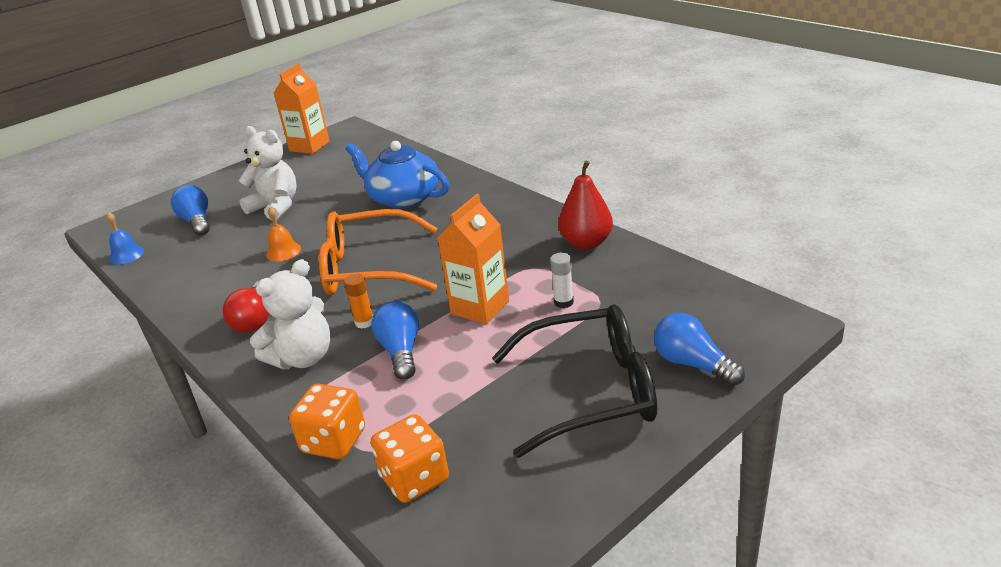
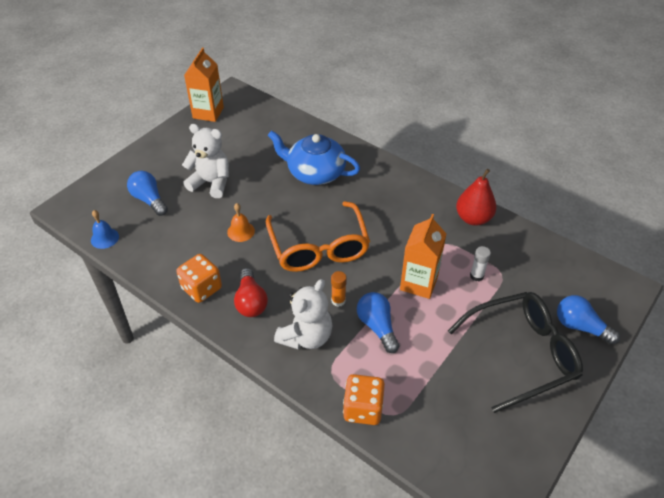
camera: 15 degrees left, 15 degrees up
orange glasses [319,209,437,295] -> orange glasses turned 90 degrees counterclockwise [266,201,370,272]
orange dice [371,414,449,503] -> orange dice moved to [177,254,222,303]

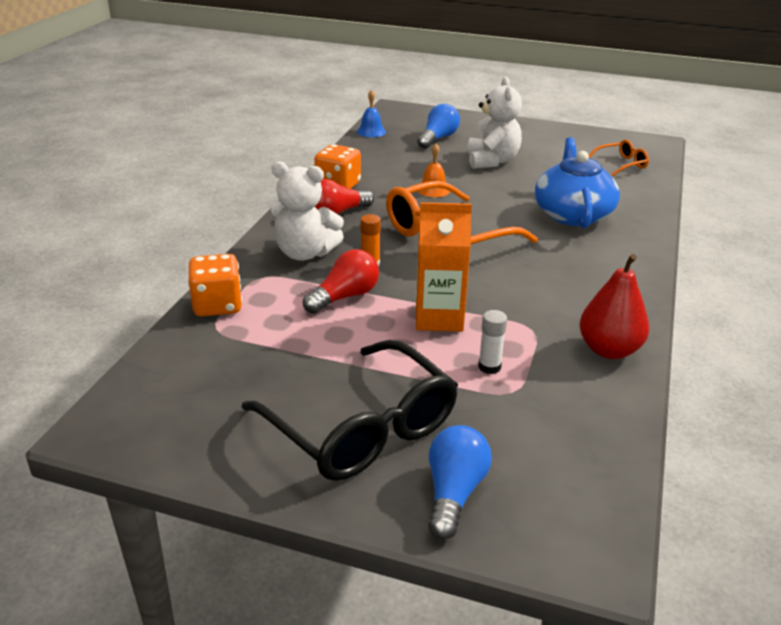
camera: 70 degrees right, 15 degrees down
orange carton [184,48,224,122] -> none
blue light bulb [357,292,399,353] -> red light bulb [303,249,379,314]
none -> orange glasses [589,140,649,177]

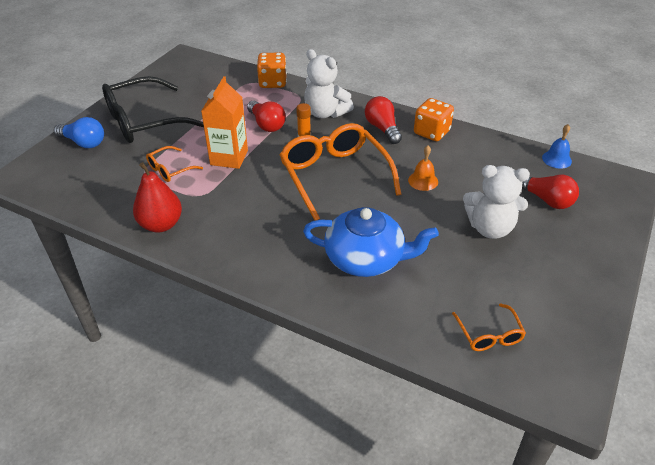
camera: 100 degrees right, 10 degrees up
white teddy bear [271,161,344,261] -> white teddy bear turned 75 degrees counterclockwise [304,49,354,118]
blue light bulb [417,104,460,149] -> red light bulb [522,175,579,209]
white glue stick [478,310,507,374] -> orange glasses [146,146,203,182]

